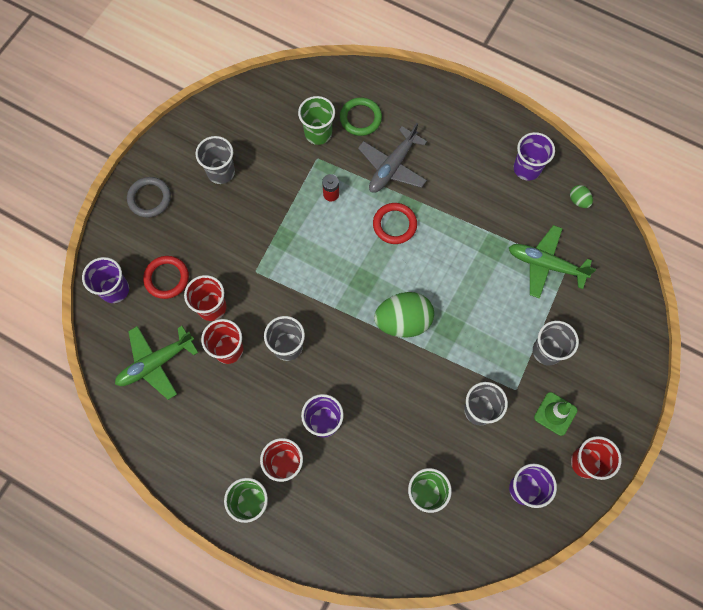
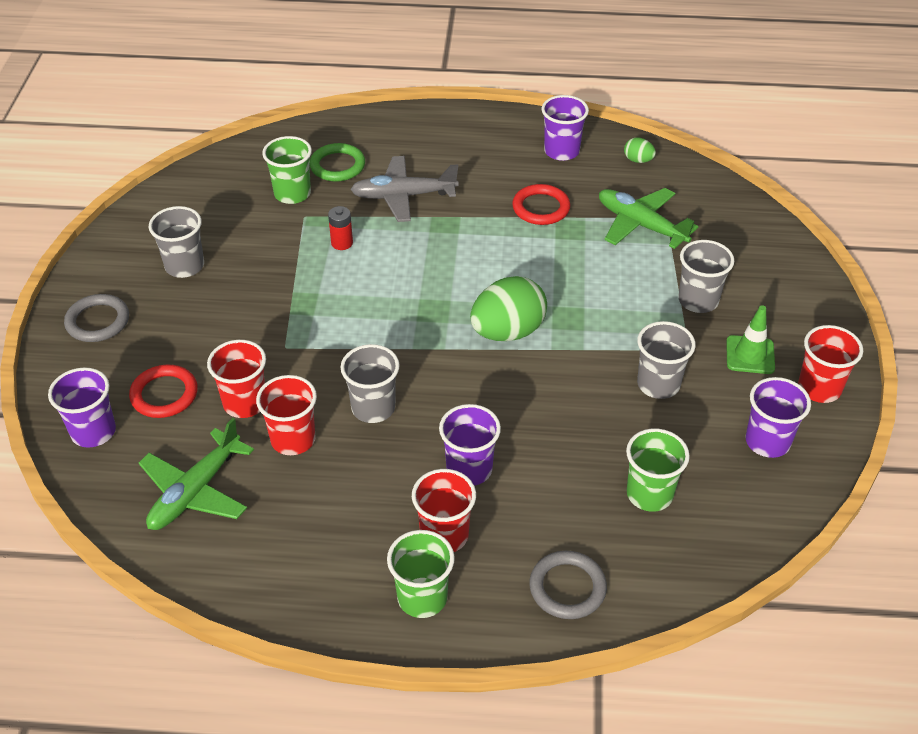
camera: 25 degrees left, 25 degrees down
grey plane [358,123,427,193] -> grey plane turned 75 degrees clockwise [350,156,459,222]
red ring [373,203,417,244] -> red ring moved to [512,184,570,225]
green plane [509,225,596,299] -> green plane turned 45 degrees clockwise [599,188,699,249]
none -> grey ring [529,551,607,619]

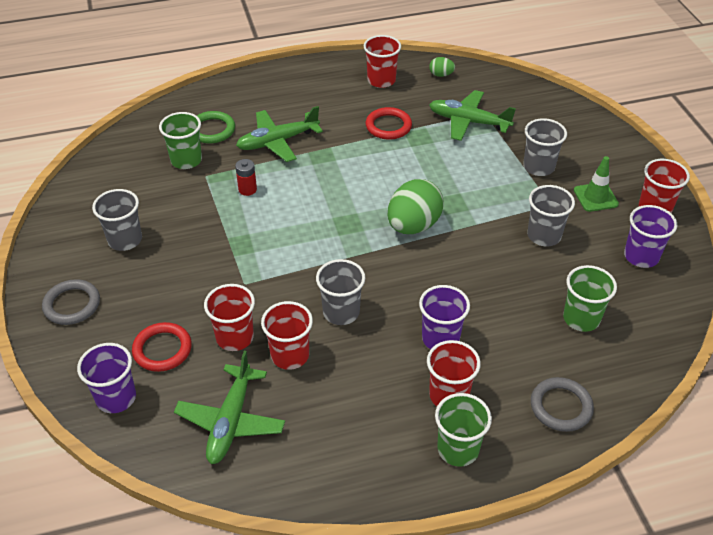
camera: 20 degrees left, 0 degrees up
grey plane [350,156,459,222] -> green plane [236,106,323,162]
purple cup [542,95,589,161] -> red cup [364,35,401,88]

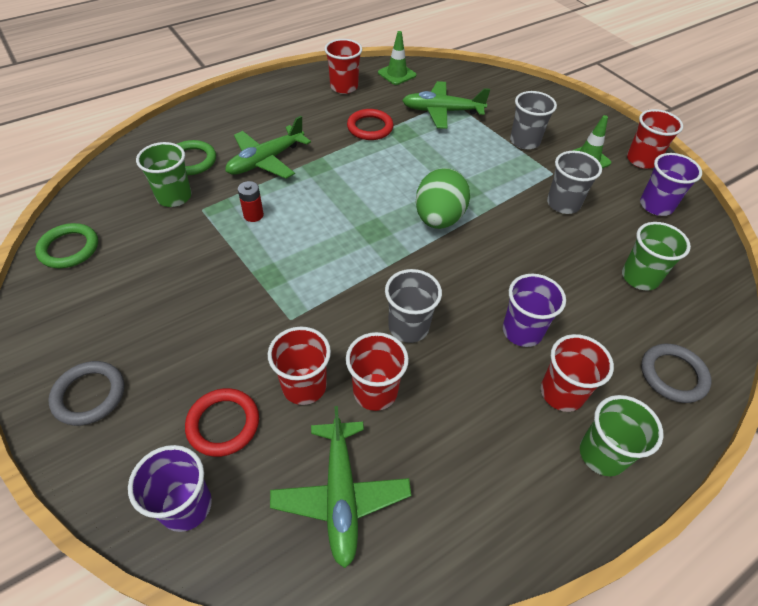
camera: 20 degrees left, 5 degrees up
grey cup [92,189,142,251] -> none
green egg [429,57,455,77] -> green traffic cone [378,31,416,85]
none -> green ring [35,223,98,268]

